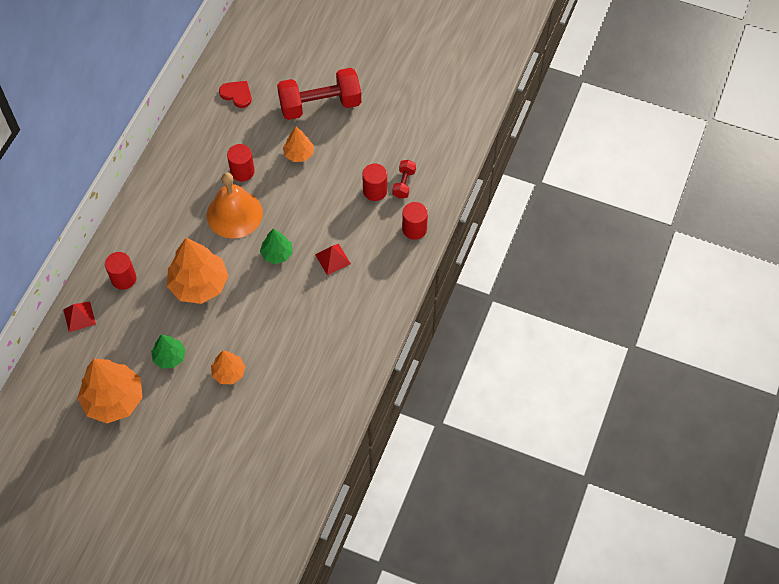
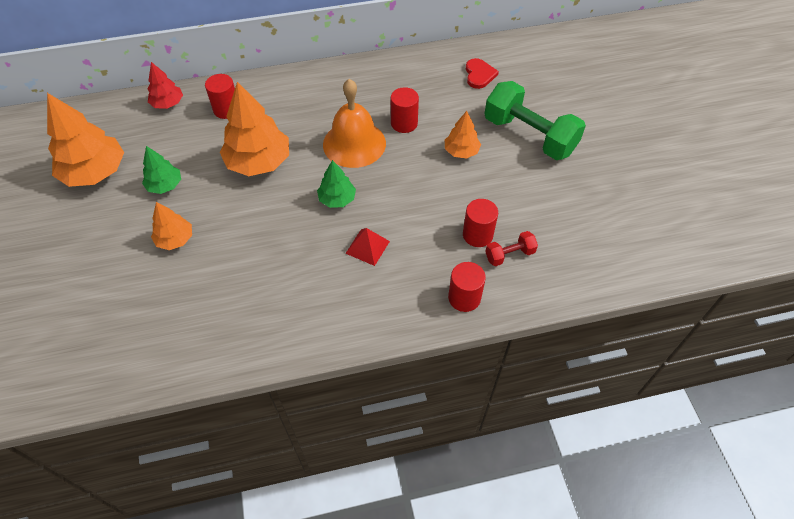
camera: 55 degrees right, 5 degrees down
red pyramid [63,301,96,332] -> red tree [148,62,183,109]
red dumbbell [277,68,361,120] -> green dumbbell [485,81,586,160]

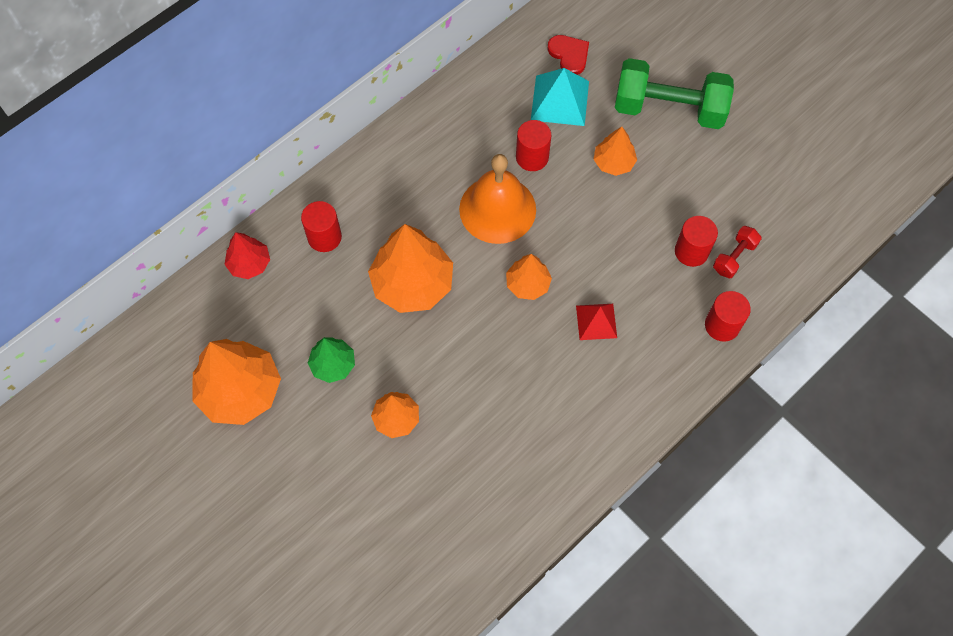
camera: 30 degrees left, 10 degrees up
green tree [317,160,356,208] -> orange tree [506,254,552,300]
none -> turquoise pyramid [531,68,589,126]

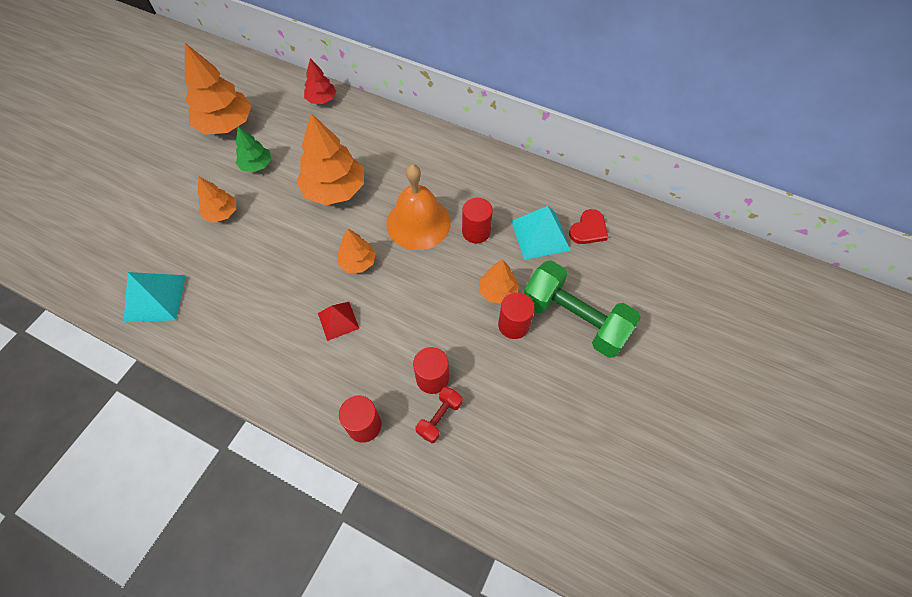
camera: 70 degrees right, 5 degrees down
red cylinder [301,201,342,252] -> red cylinder moved to [498,292,535,339]
green dumbbell [615,58,734,129] -> green dumbbell turned 45 degrees counterclockwise [523,260,641,358]
red dumbbell [713,226,762,278] -> red dumbbell turned 75 degrees counterclockwise [416,387,462,443]
none -> turquoise pyramid [124,272,186,322]

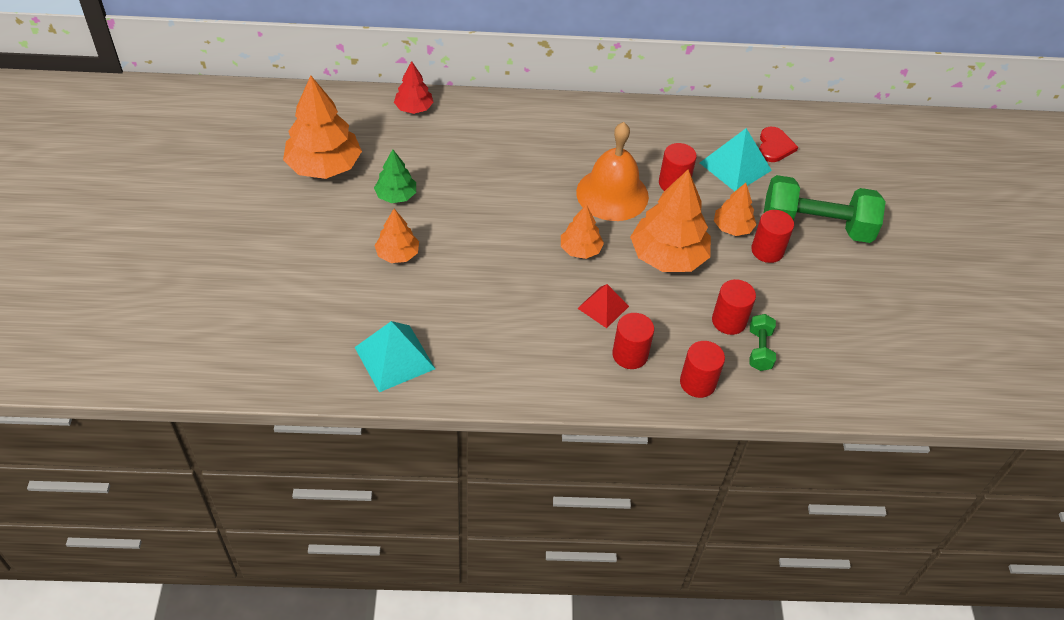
camera: 30 degrees left, 10 degrees down
orange tree [297,113,364,205] -> orange tree moved to [630,169,711,272]
red dumbbell [416,387,462,443] -> green dumbbell [749,314,776,371]
none -> red cylinder [612,313,654,369]

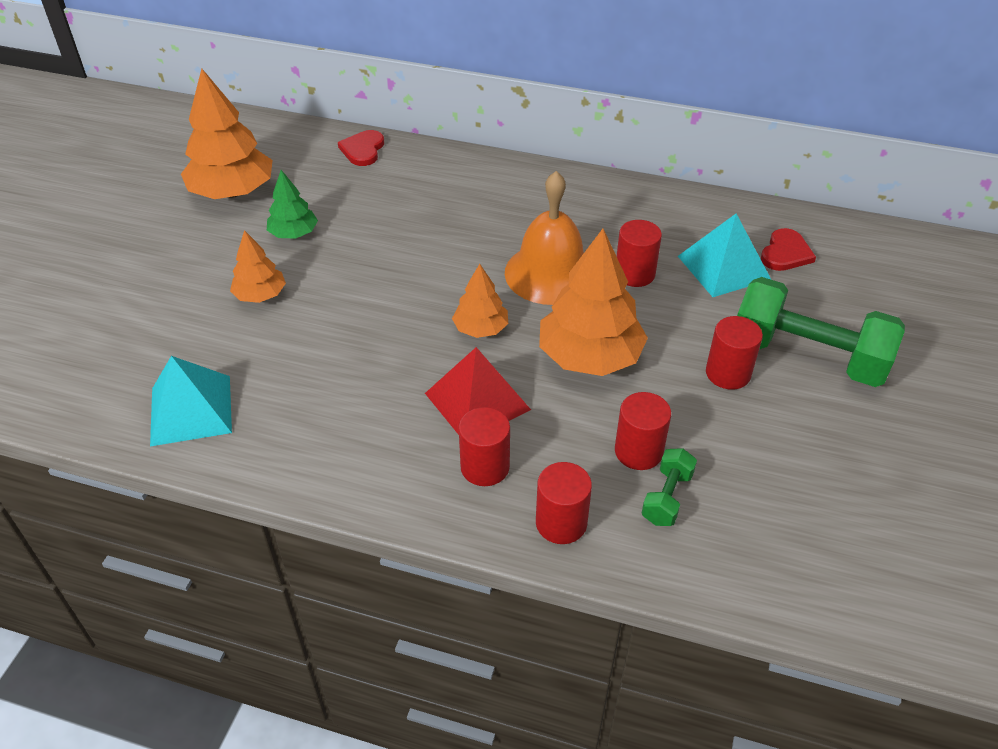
camera: 20 degrees right, 5 degrees down
red tree [394,61,434,114] -> red heart [338,130,384,166]
red pyramid [577,284,629,328] -> red pyramid [425,347,531,435], size x1.56
orange tree [714,183,757,236] -> none

